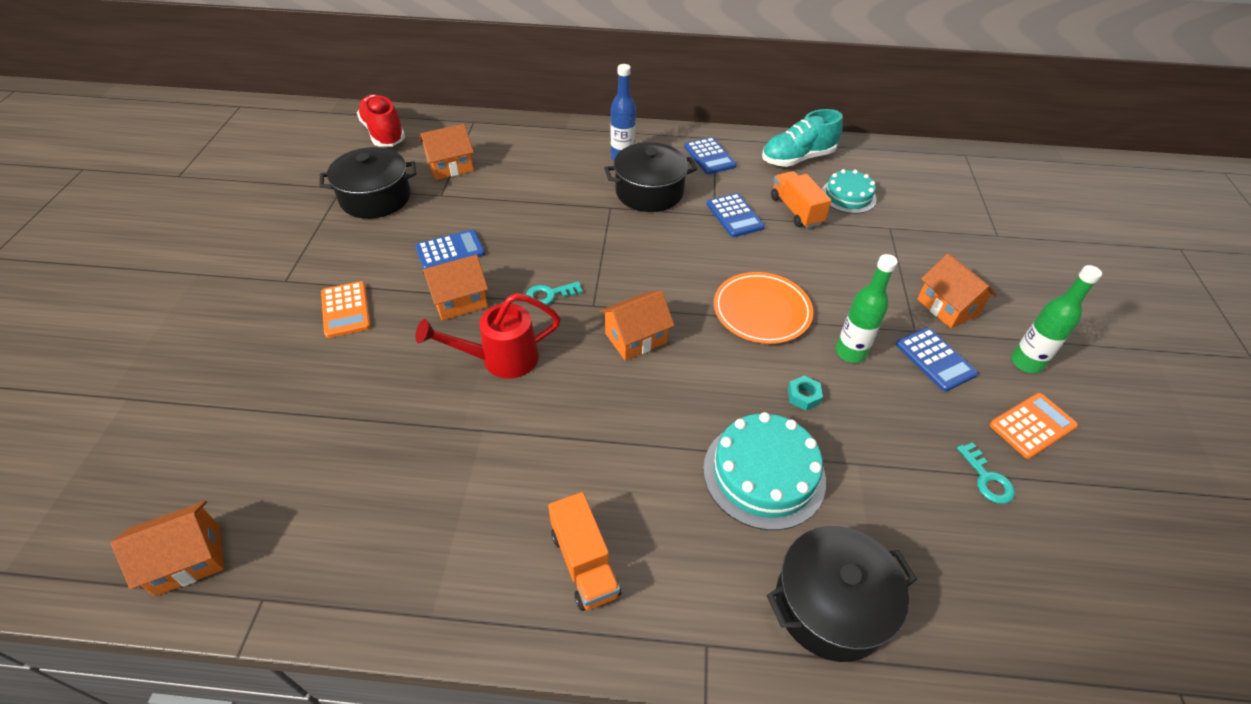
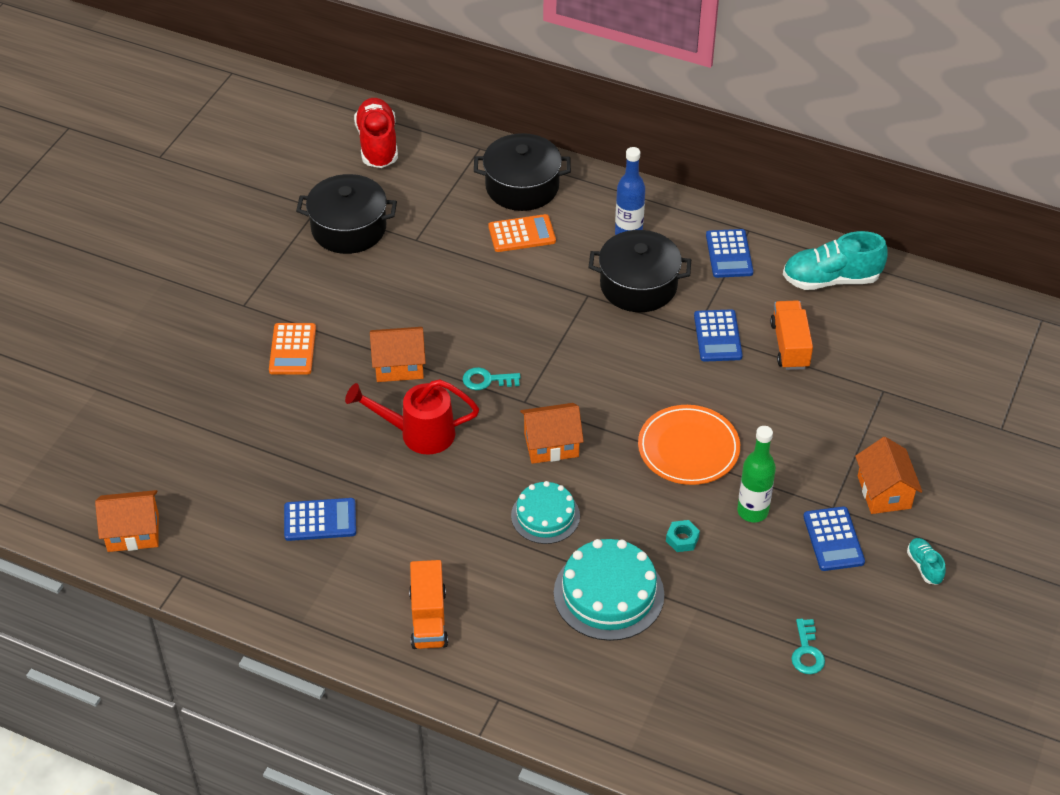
camera: 20 degrees right, 0 degrees up
blue calculator [415,229,485,269] -> blue calculator moved to [284,498,356,541]
orange house [419,124,474,180] -> none
black pot [767,526,917,662] -> black pot moved to [474,133,571,211]
turquoise cake [822,169,877,214] -> turquoise cake moved to [511,481,580,544]
orange calculator [990,393,1078,459] -> orange calculator moved to [488,214,556,252]
green bottle [1011,265,1102,373] -> turquoise shoe [907,538,946,585]

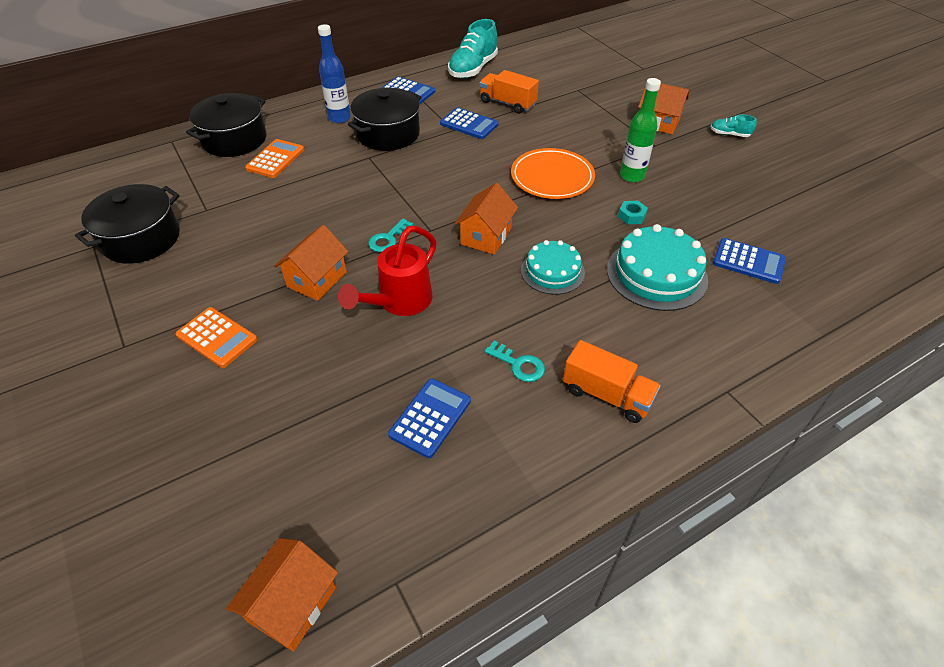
camera: 55 degrees left, 0 degrees up
red shoe [354,98,398,168] -> none
turquoise key [791,619,825,674] -> turquoise key moved to [485,341,545,382]
blue calculator [803,506,865,571] -> blue calculator moved to [713,238,786,284]

